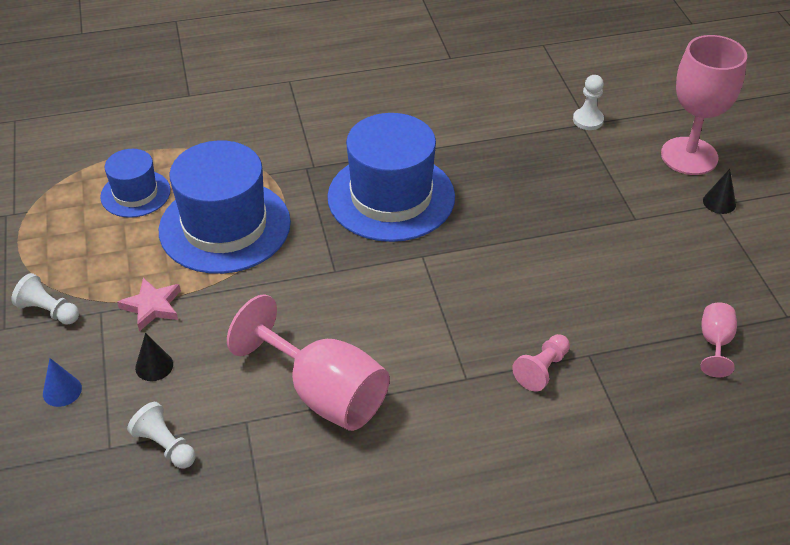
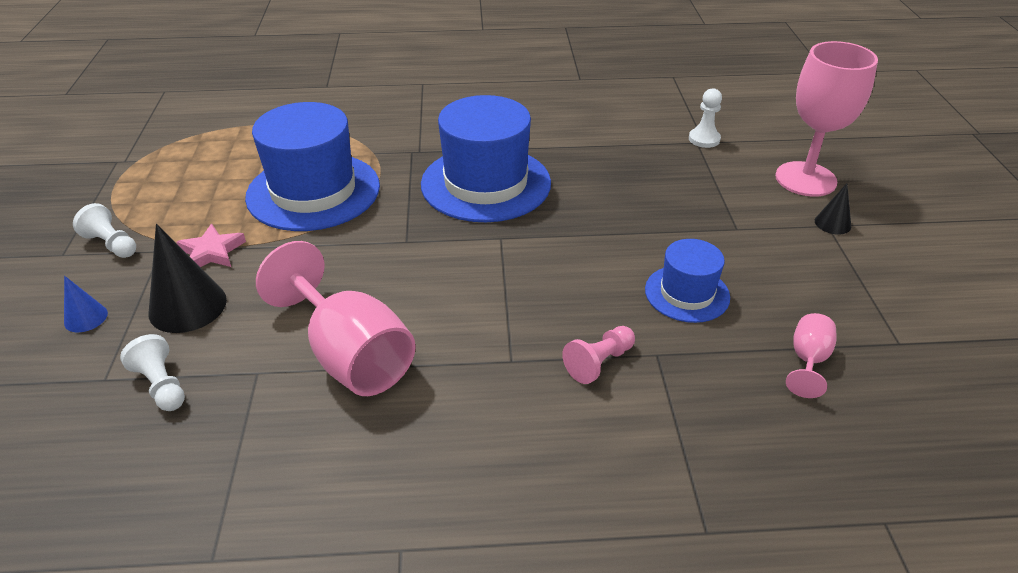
camera: 10 degrees right, 5 degrees down
blue hat [100,149,171,218] -> blue hat moved to [645,239,730,323]
black cone [135,333,173,381] -> black cone [149,224,227,333], size x1.87

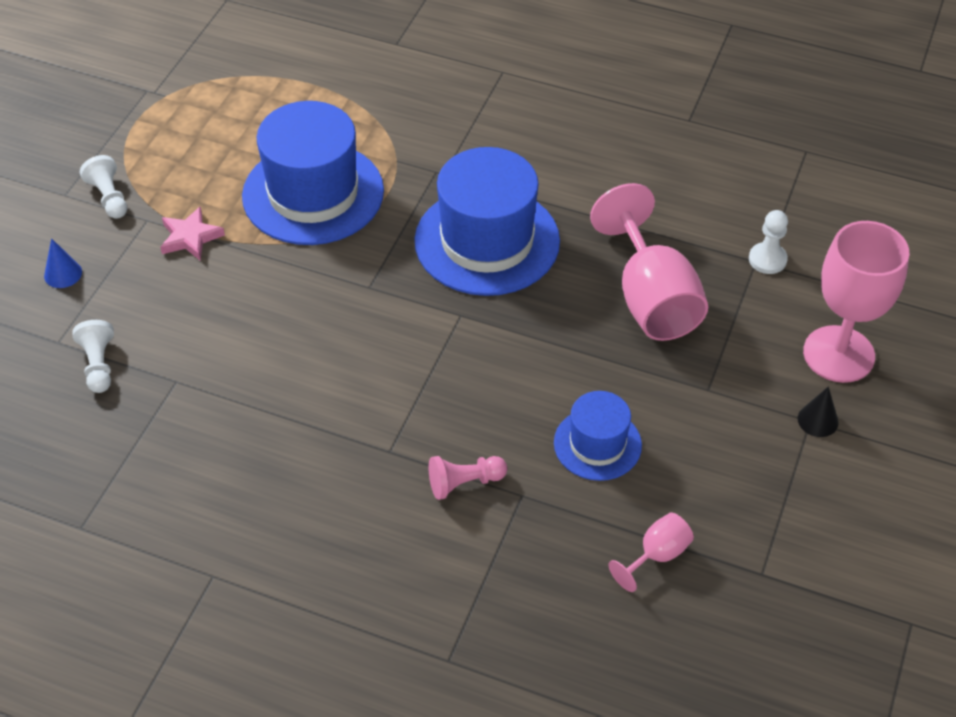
camera: 25 degrees right, 10 degrees up
black cone [149,224,227,333] -> none
pink goblet [256,241,416,396] -> pink goblet moved to [590,183,708,341]

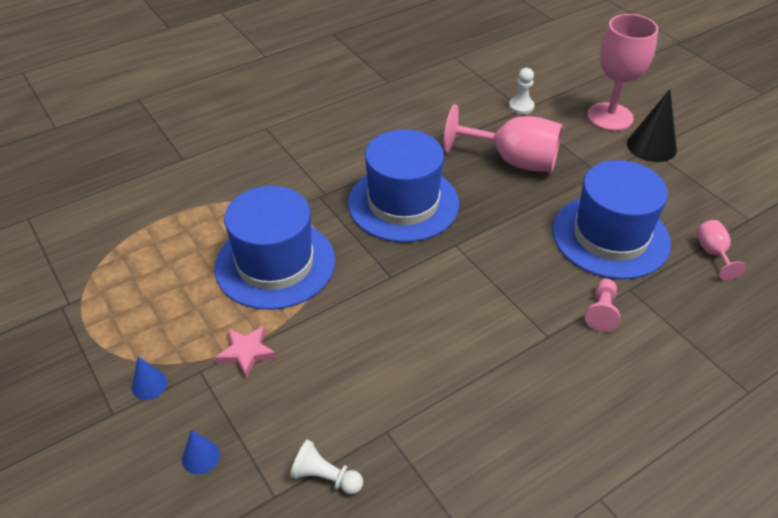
camera: 55 degrees left, 5 degrees down
white pawn [79,155,127,219] -> blue cone [132,356,167,400]
blue hat [554,391,642,481] -> blue hat [553,160,671,279], size x1.84
black cone [798,386,839,437] -> black cone [627,89,677,162], size x1.87

